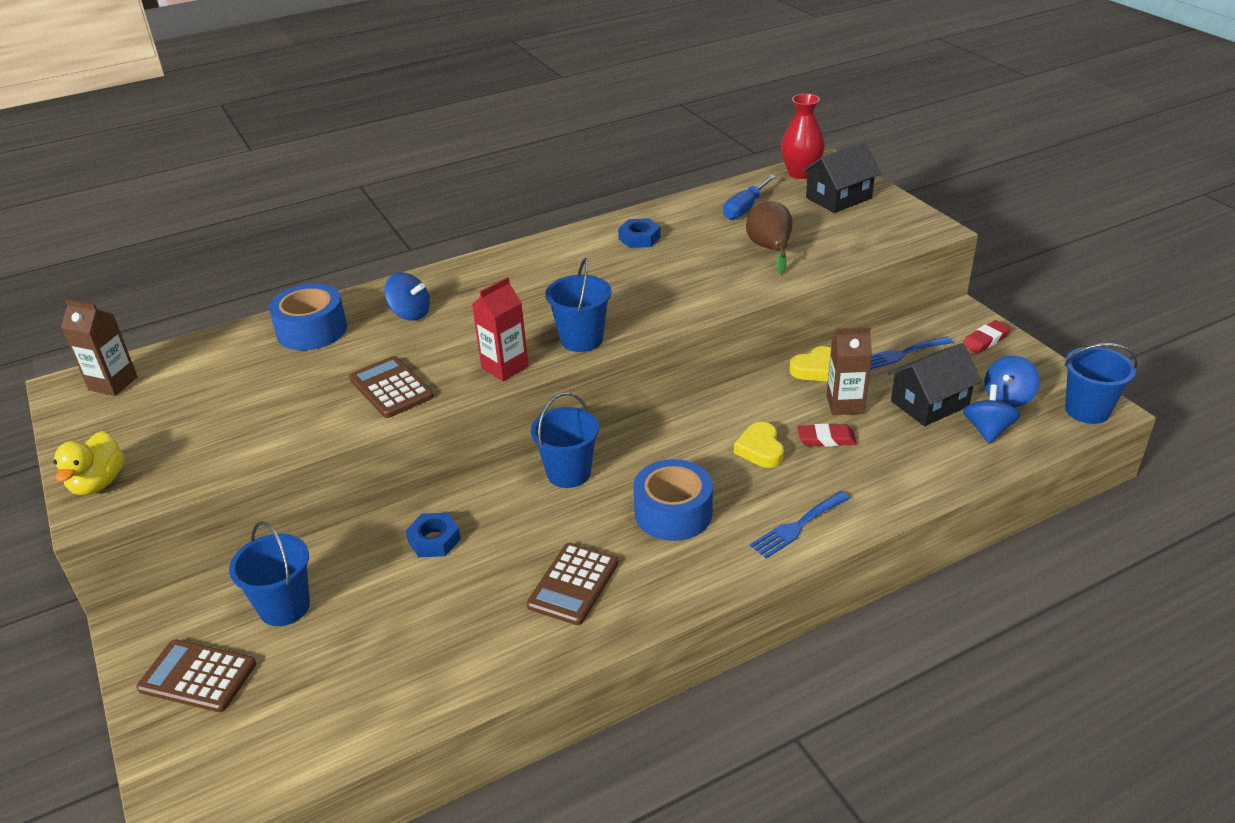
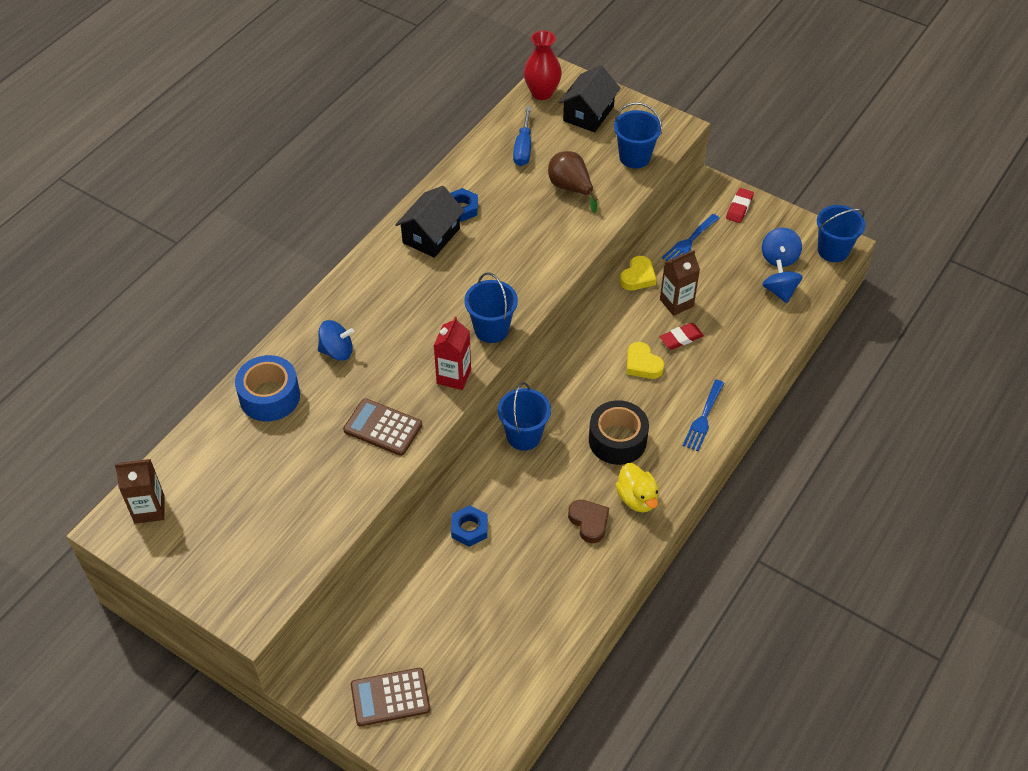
camera: 30 degrees left, 15 degrees up
yellow duck [54,431,124,495] -> yellow duck moved to [616,463,658,512]
blue bucket [229,521,310,626] -> blue bucket moved to [614,102,662,168]
brown calculator [527,543,618,625] -> brown heart [568,500,609,543]
blue tape [634,459,713,541] -> black tape [589,400,649,465]
black house [888,343,982,426] -> black house moved to [395,186,465,258]

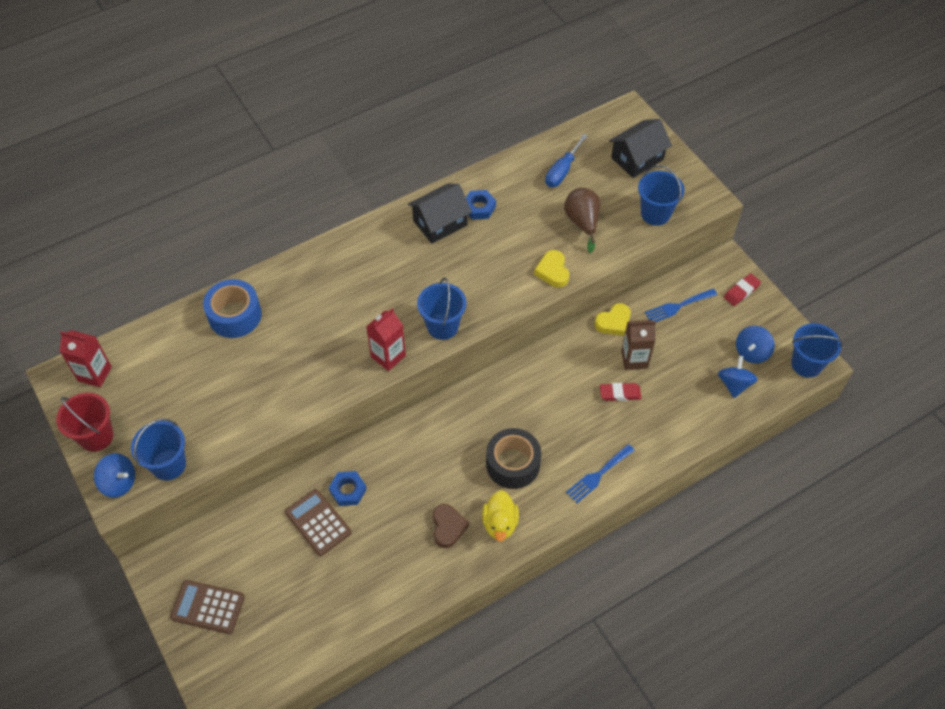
camera: 25 degrees right, 5 degrees up
brown carton [115,459,165,524] -> red carton [60,330,112,387]
blue spinning top [318,320,354,361] -> blue spinning top moved to [94,453,135,498]
brown calculator [343,398,422,456] -> brown calculator moved to [285,489,352,556]
blue bucket [498,382,551,451] -> blue bucket moved to [131,418,186,481]
red vase [524,31,562,100] -> none
yellow heart [627,342,664,379] -> yellow heart moved to [534,250,569,287]
none -> red bucket [56,393,113,452]

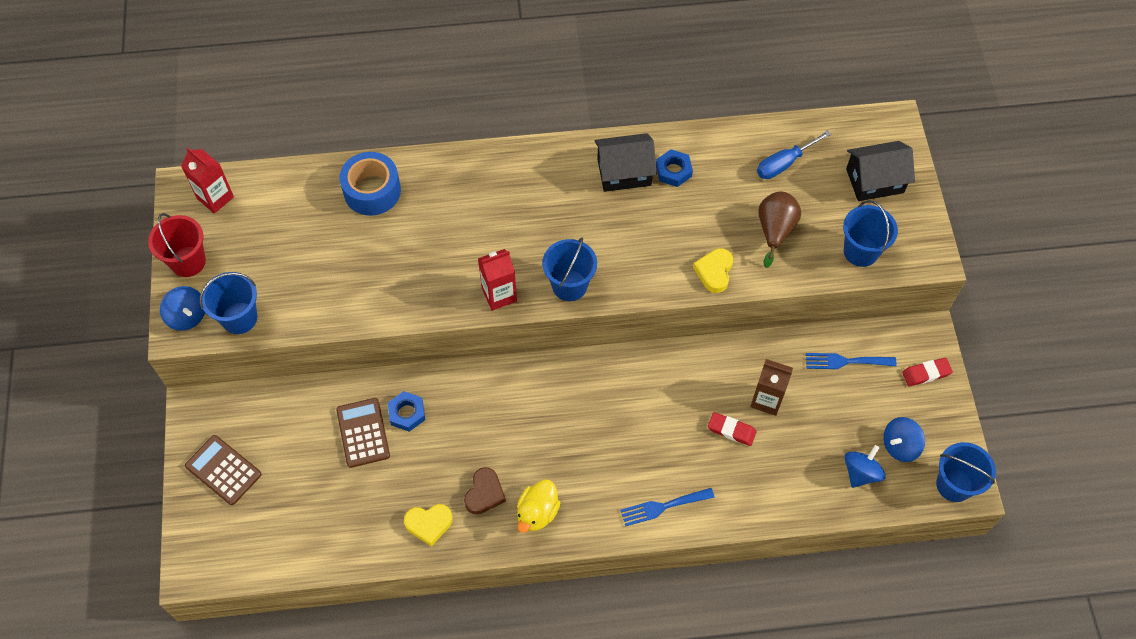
camera: 25 degrees right, 5 degrees up
black tape [486,428,541,489] -> none
yellow heart [594,303,631,336] -> yellow heart moved to [404,504,453,546]

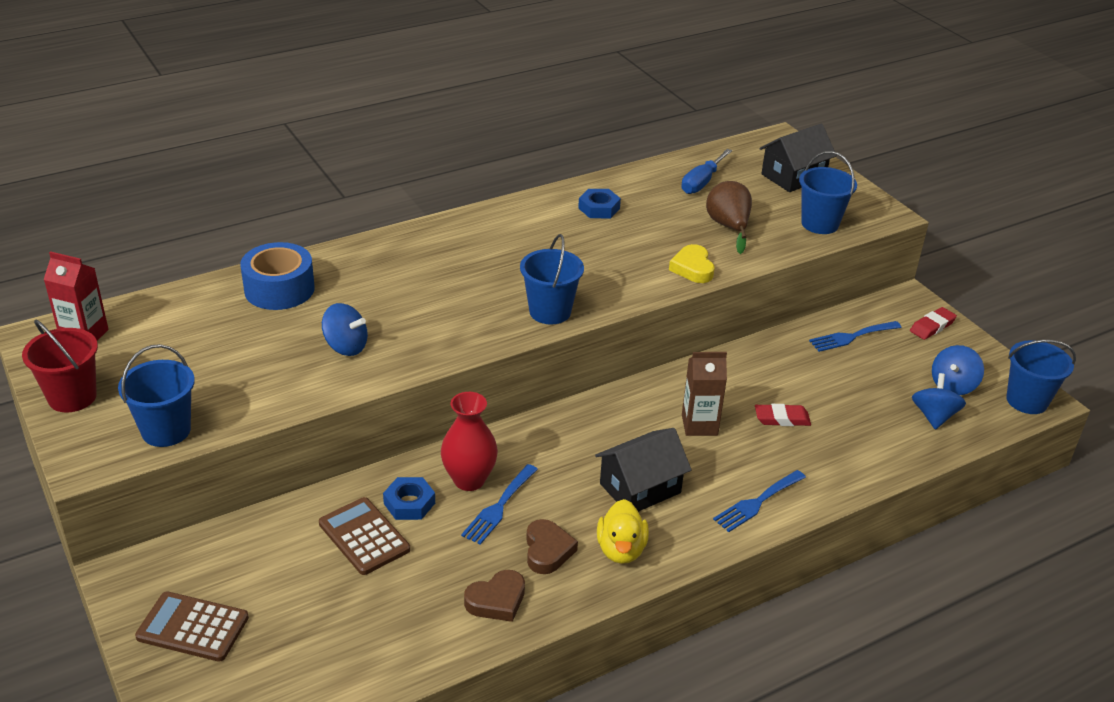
camera: 25 degrees left, 25 degrees down
blue spinning top [160,286,205,331] -> blue spinning top moved to [322,303,368,356]
yellow heart [404,504,453,546] -> brown heart [464,570,525,622]
red carton [478,249,517,311] -> none
black house [594,133,657,192] -> black house moved to [595,428,692,512]
brown carton [750,359,793,416] -> brown carton moved to [682,352,727,436]
none -> red vase [441,392,498,491]
none -> blue fork [461,464,538,545]

